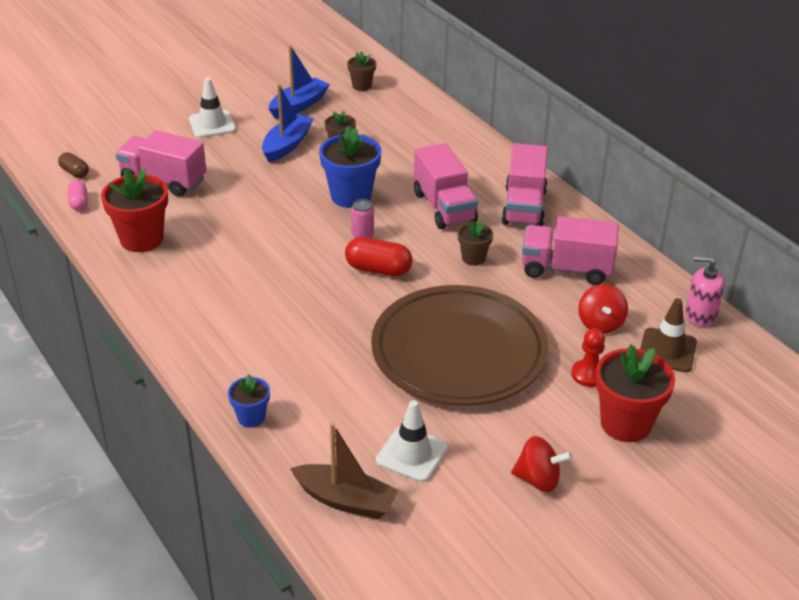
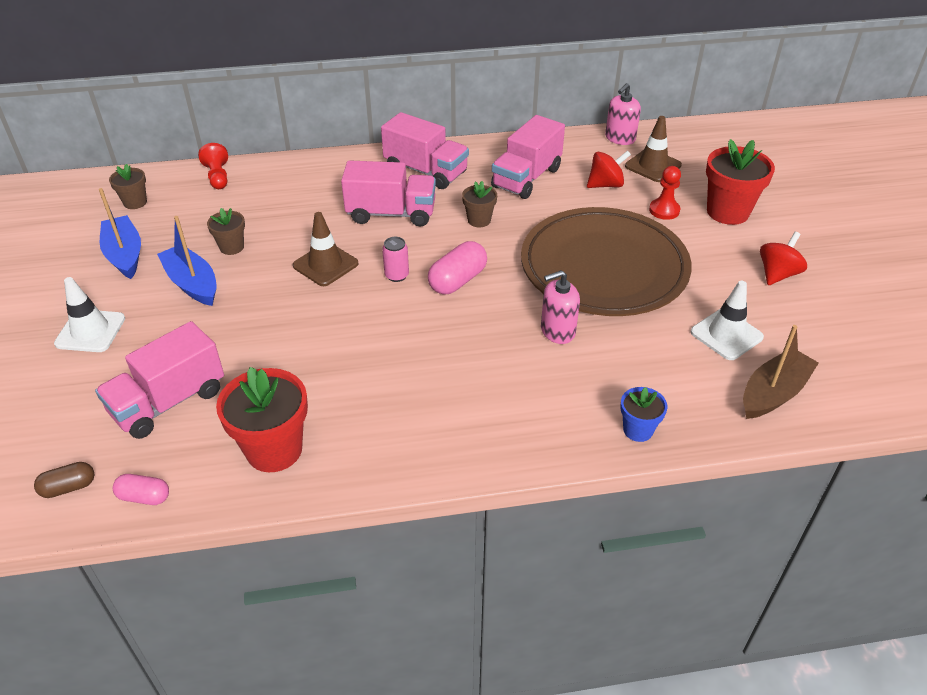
camera: 65 degrees left, 5 degrees up
blue flower pot [319,126,381,208] -> brown traffic cone [293,212,358,286]
red capsule [345,237,413,276] -> pink capsule [428,241,487,294]
red spinning top [578,284,628,334] -> red spinning top turned 45 degrees counterclockwise [587,150,631,188]
none -> red pawn [198,143,228,189]
none -> pink soap dispenser [541,270,580,344]

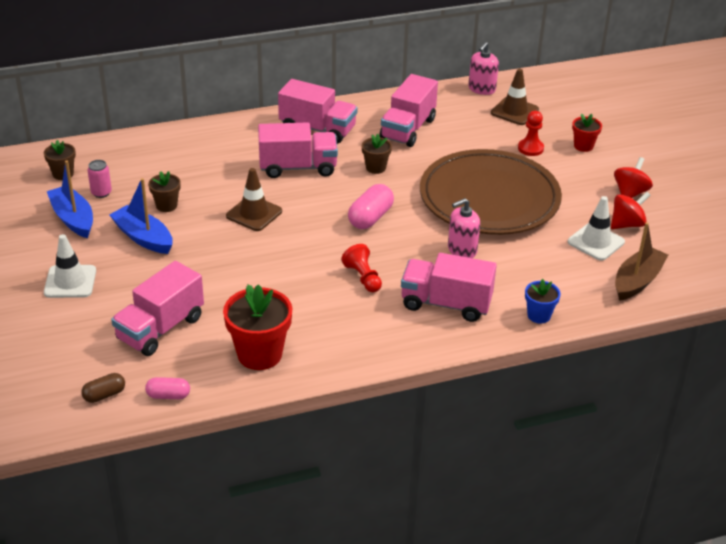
camera: 10 degrees left, 5 degrees down
red pawn [198,143,228,189] -> red pawn moved to [341,244,382,292]
pink can [382,237,409,282] -> pink can moved to [87,160,112,198]
red spinning top [587,150,631,188] -> red spinning top moved to [611,192,651,229]
red flower pot [706,139,775,225] -> red flower pot [572,114,602,152], size x0.54
none -> pink truck [401,253,497,322]

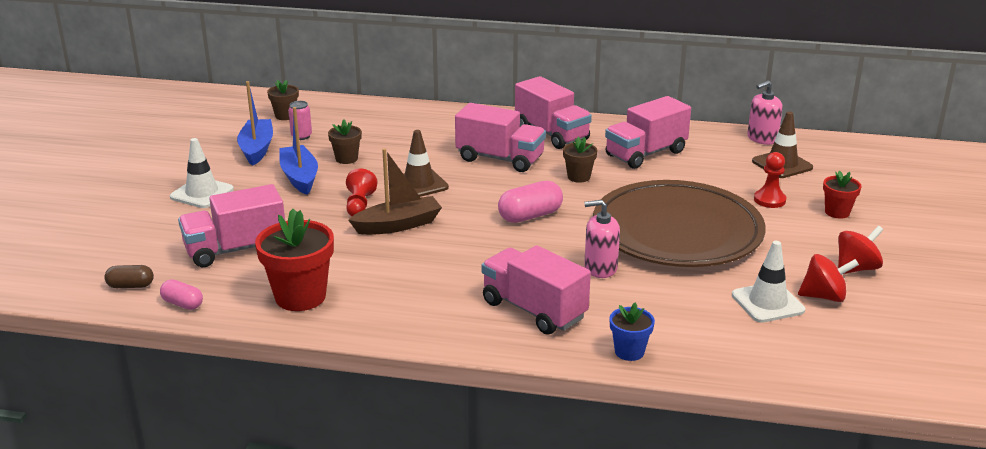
camera: 30 degrees right, 10 degrees down
red pawn [341,244,382,292] -> red pawn moved to [346,168,378,216]
brown boat [615,222,668,301] -> brown boat moved to [348,149,442,235]

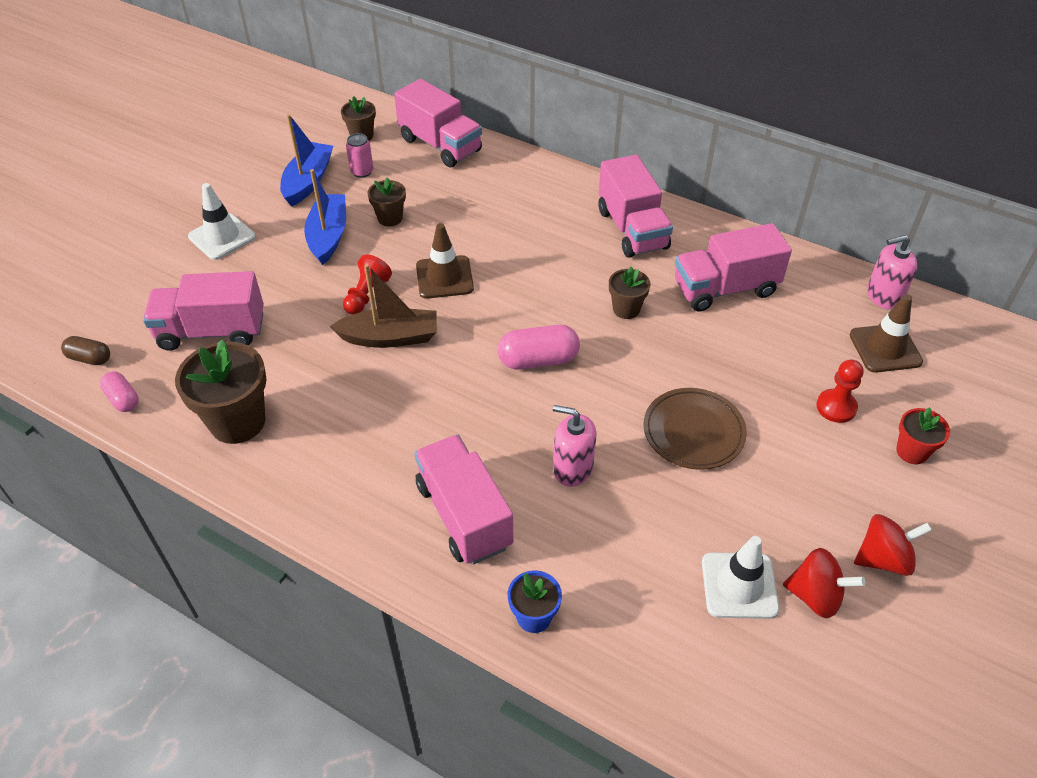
camera: 20 degrees right, 20 degrees up
red flower pot [255,209,334,311] -> brown flower pot [175,339,267,444]
pink truck [455,103,546,172] -> pink truck moved to [394,79,482,167]
brown plate [593,180,766,267] -> brown plate [644,388,747,470], size x0.49

